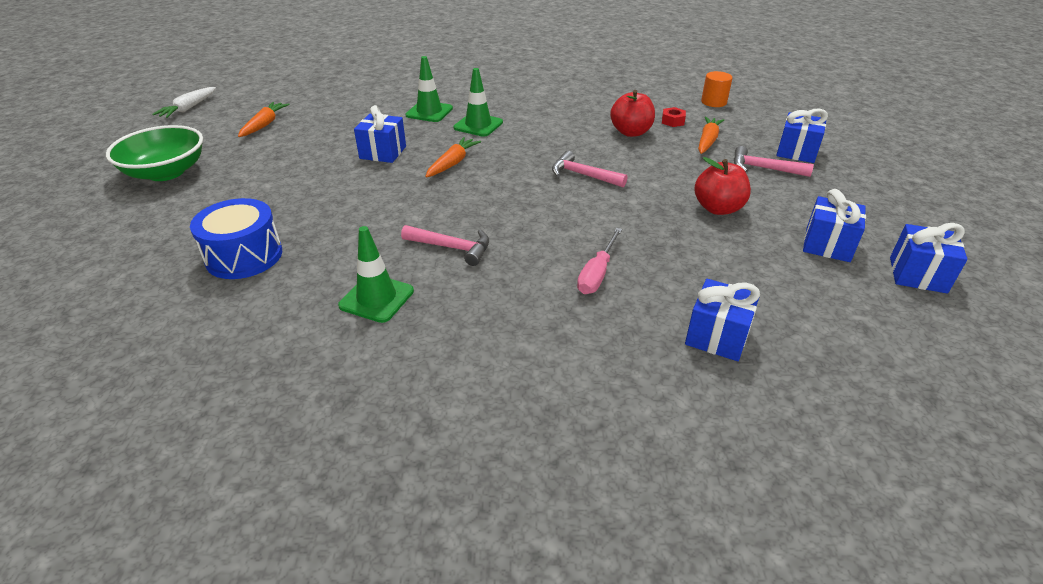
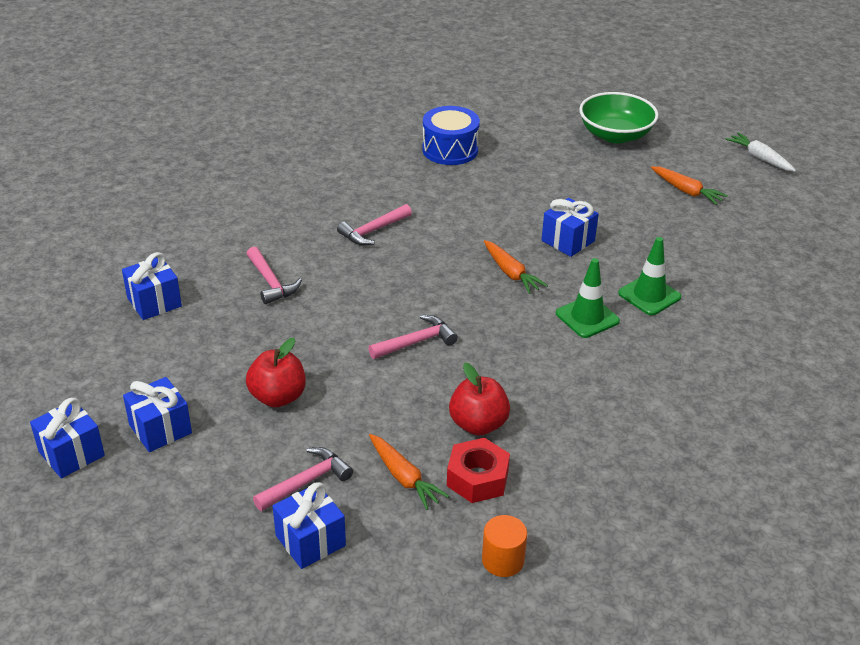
camera: 120 degrees right, 0 degrees up
green traffic cone [338,226,414,323] -> none
pink screwdriver [577,228,622,294] -> pink hammer [247,247,302,304]
red nut [662,107,686,127] -> red nut [447,438,510,503], size x1.75

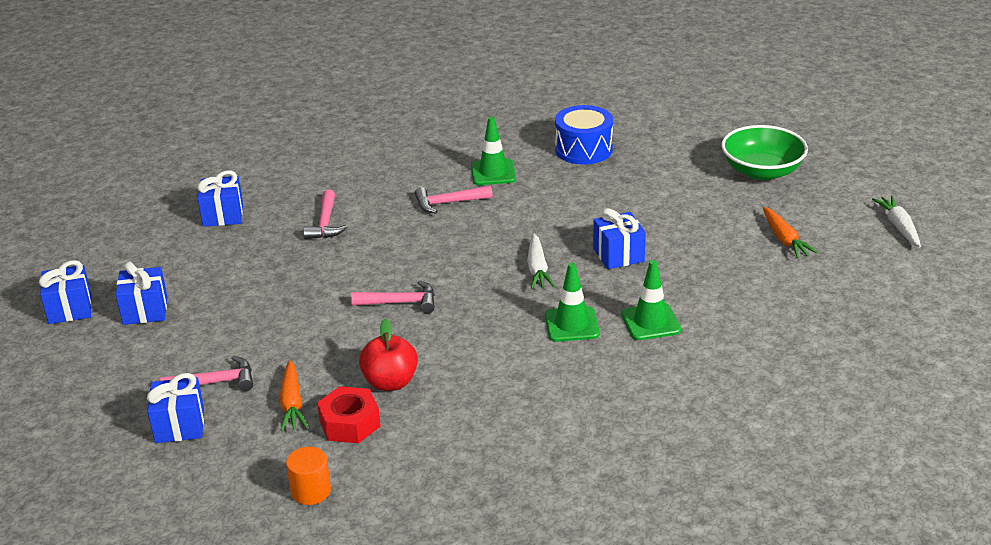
camera: 30 degrees right, 5 degrees down
red apple [246,338,306,407] -> none
orange carrot [484,240,548,294] -> white carrot [527,233,555,289]
none -> green traffic cone [471,117,516,185]

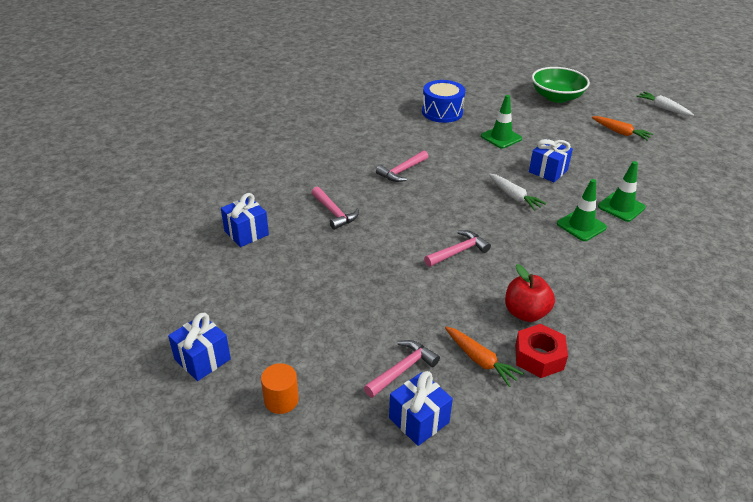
camera: 35 degrees left, 5 degrees up
blue gift [116,261,167,325] -> none
orange cylinder [286,447,331,505] -> orange cylinder moved to [261,363,299,414]
green traffic cone [471,117,516,185] -> green traffic cone moved to [481,95,522,148]

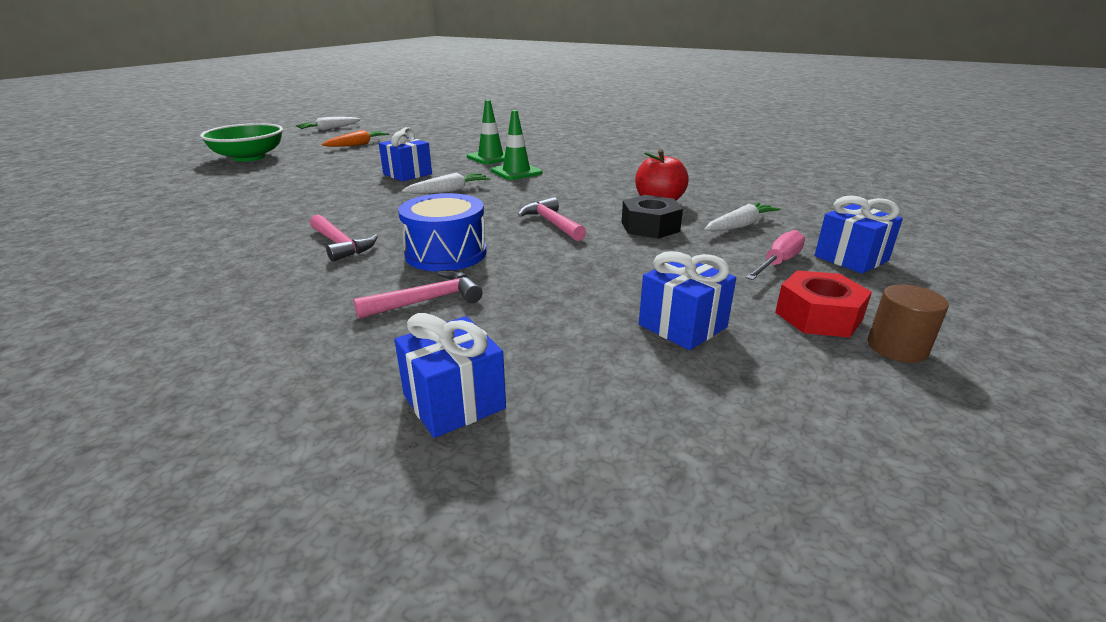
camera: 85 degrees left, 10 degrees down
blue gift [168,313,231,381] -> blue gift moved to [639,251,736,350]
orange cylinder [261,363,299,414] -> brown cylinder [868,284,949,363]
pink hammer [364,340,440,398] -> pink screwdriver [745,230,805,280]
blue drum [422,80,465,123] -> blue drum moved to [398,193,487,271]
orange carrot [445,327,524,387] -> white carrot [705,202,781,232]
green traffic cone [481,95,522,148] -> none
red nut [515,324,568,378] -> red nut moved to [775,270,872,338]
none -> black nut [621,195,683,239]

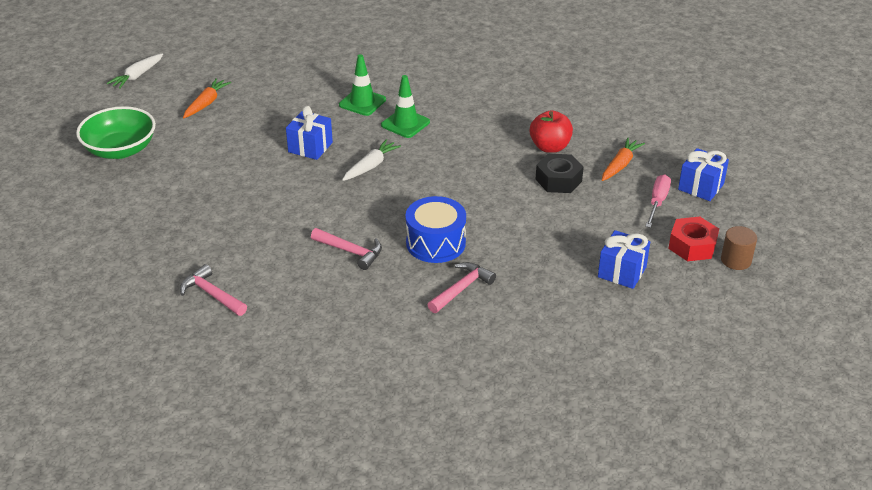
camera: 20 degrees left, 10 degrees up
blue gift [395,313,506,438] -> none
pink hammer [518,197,586,241] -> pink hammer moved to [180,264,247,316]
white carrot [705,202,781,232] -> orange carrot [602,138,645,181]

